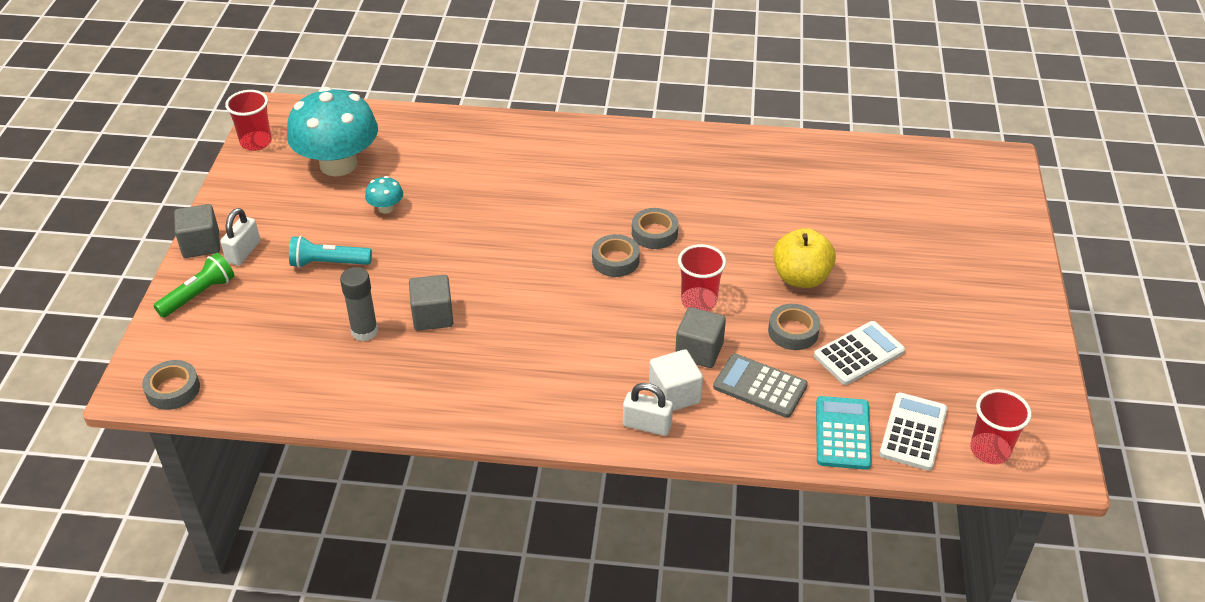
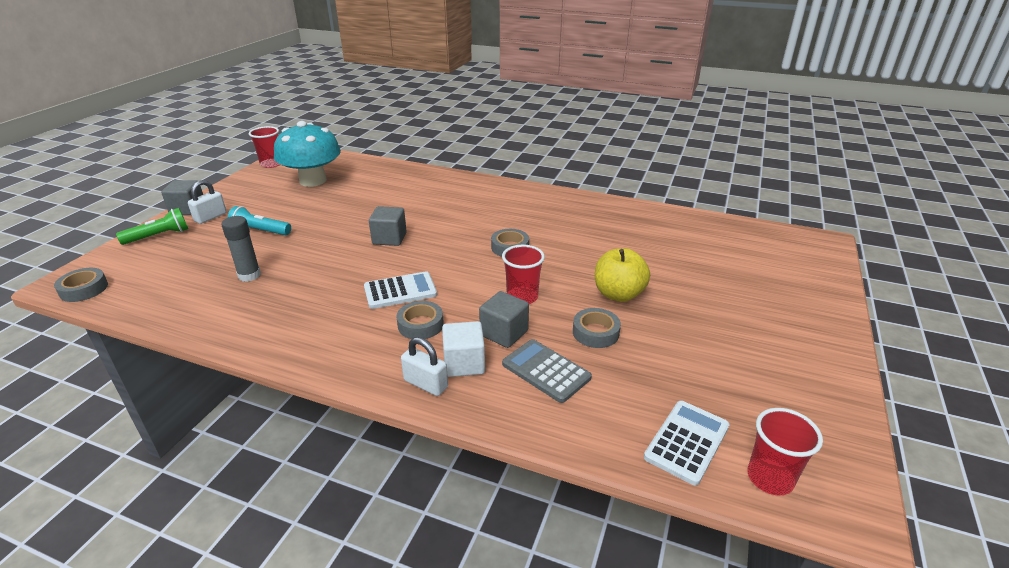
camera: 15 degrees right, 10 degrees down
turquoise mushroom [365,176,403,213] -> none
grey cube [409,275,453,331] -> grey cube moved to [369,206,407,246]
grey tape [592,234,640,277] -> grey tape moved to [396,301,444,339]
white calculator [814,321,905,385] -> white calculator moved to [364,271,437,309]
turquoise calculator [816,396,872,470] -> none

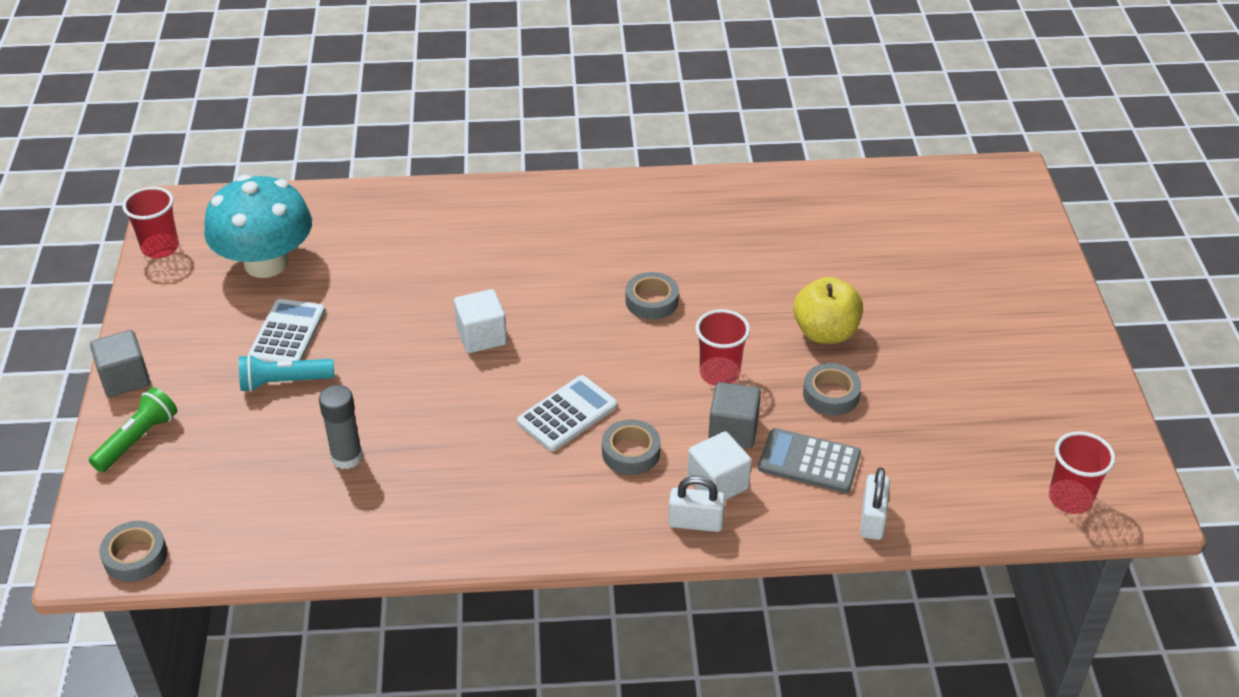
camera: 25 degrees left, 10 degrees up
white padlock [188,180,227,224] -> white padlock moved to [860,468,890,540]
grey cube [369,206,407,246] -> white cube [454,289,507,353]
white calculator [644,401,730,485] -> white calculator moved to [248,299,325,362]

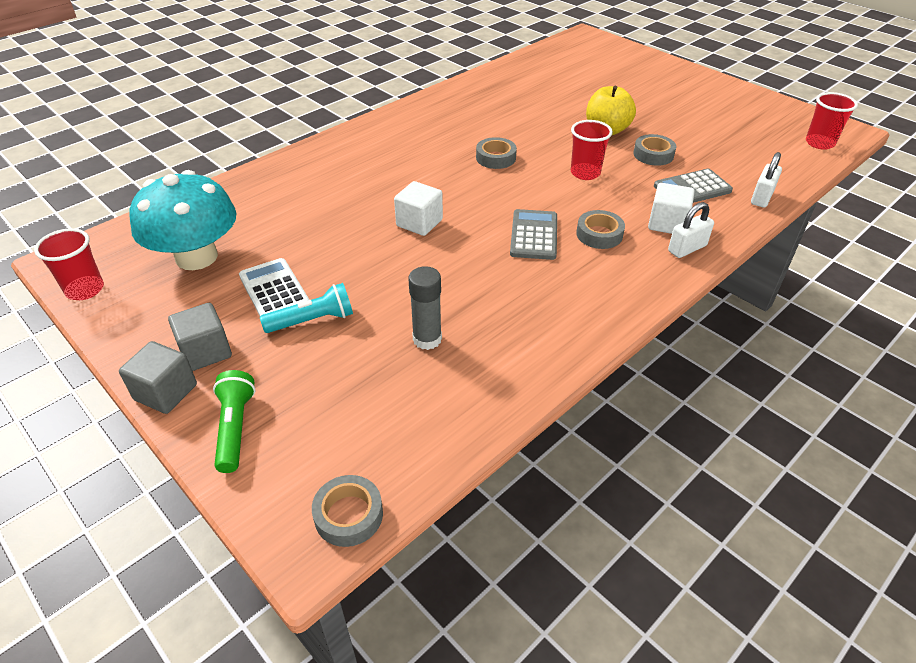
camera: 40 degrees left, 0 degrees up
turquoise flashlight [239,354,334,392] -> turquoise flashlight turned 150 degrees counterclockwise [260,283,353,333]
white calculator [517,375,617,451] -> grey calculator [510,209,557,260]
grey cube [708,382,761,448] -> grey cube moved to [168,303,232,371]
white padlock [860,468,890,540] -> white padlock turned 60 degrees clockwise [751,152,782,208]

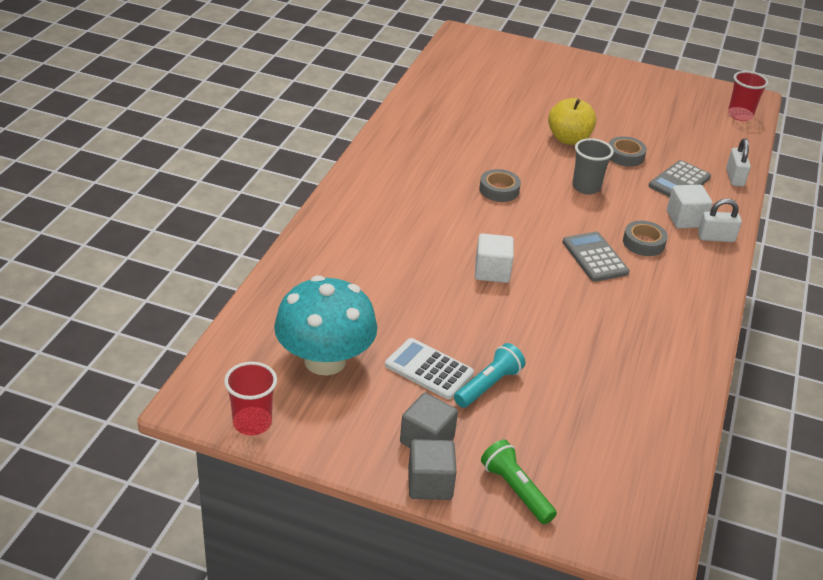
camera: 30 degrees left, 5 degrees down
grey tape [312,475,383,547] -> none
grey glue stick [408,266,442,350] -> none
red cup [571,120,613,180] -> grey cup [572,138,614,195]
white padlock [668,202,714,258] -> white padlock turned 60 degrees clockwise [698,198,742,242]

